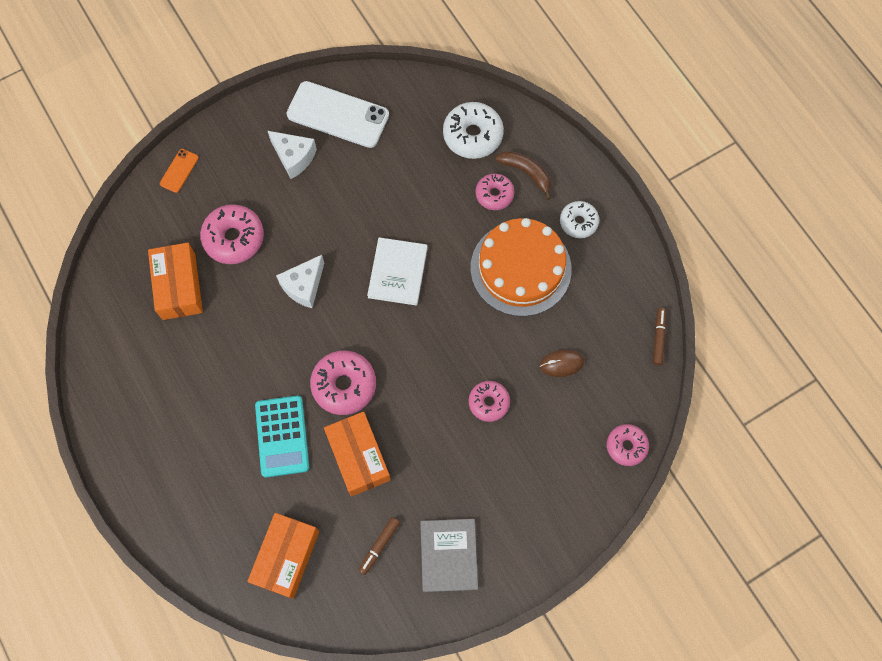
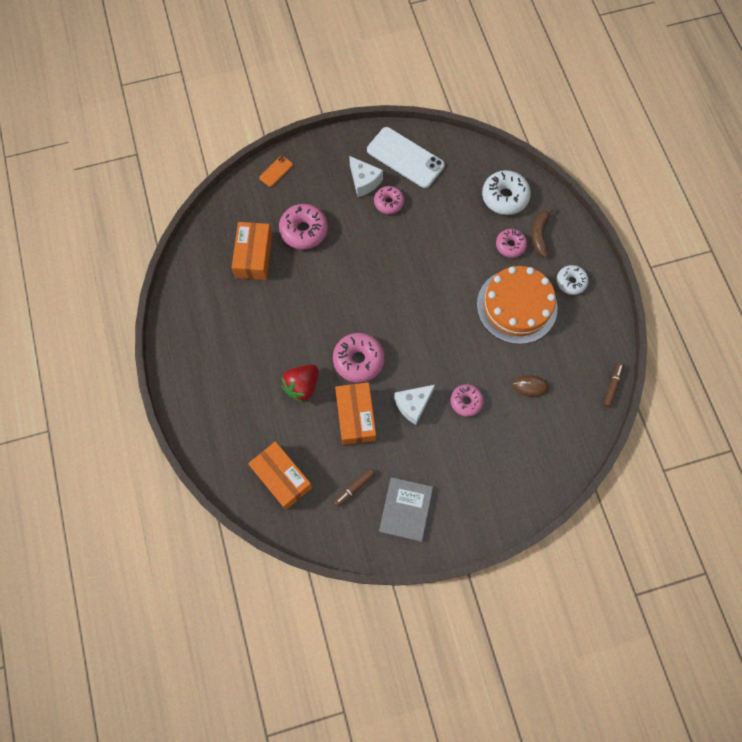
camera: 15 degrees right, 0 degrees up
orange box [247,513,319,599] -> orange box turned 75 degrees counterclockwise [248,441,313,510]
turquoise calculator [255,396,309,478] -> red strawberry [281,365,318,403]
white cheese [276,255,324,308] -> white cheese moved to [394,385,435,425]
white book [367,237,428,306] -> none
brown banana [495,151,551,200] -> brown banana turned 135 degrees counterclockwise [531,207,554,257]
pink donut [607,424,649,466] -> pink donut moved to [374,186,404,214]

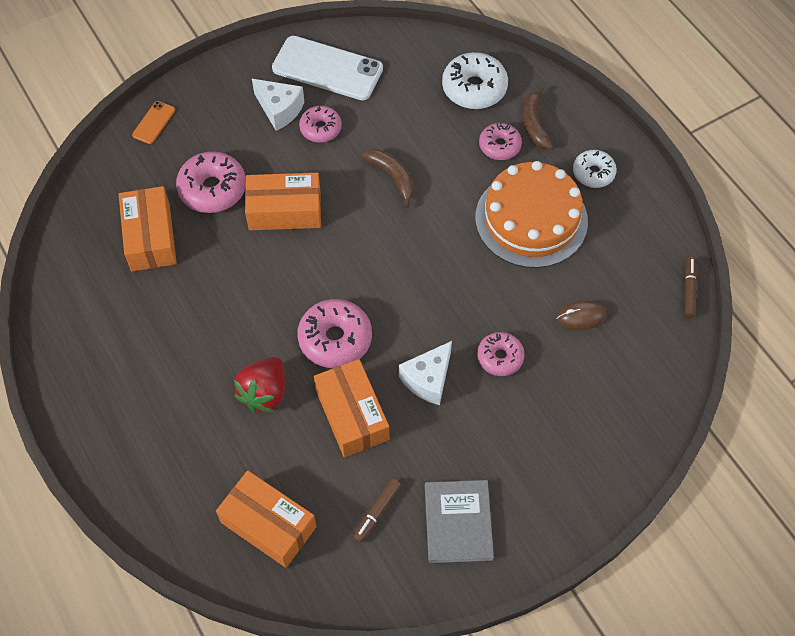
camera: 15 degrees left, 10 degrees down
none -> orange box [245,173,321,230]
none -> brown banana [362,149,414,208]

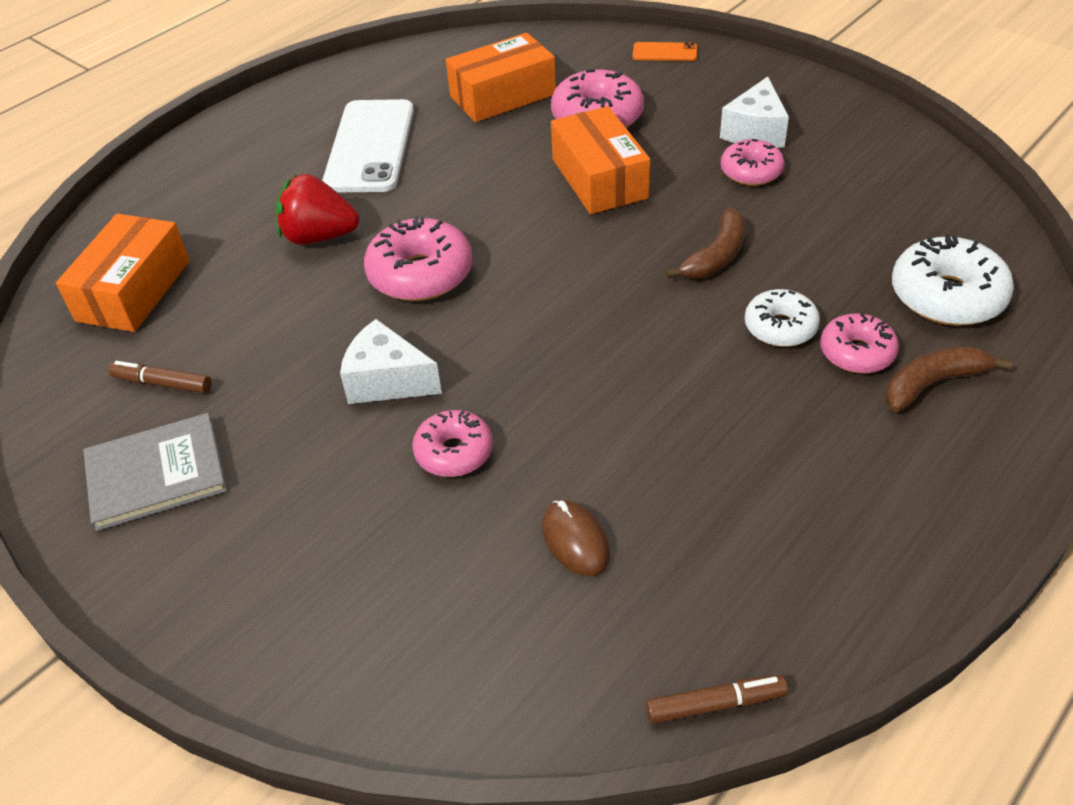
camera: 75 degrees right, 15 degrees down
white phone [272,36,383,100] -> white phone moved to [322,99,414,192]
orange box [314,359,389,457] -> none
orange cake [475,161,588,268] -> none
white donut [573,150,617,188] -> white donut moved to [745,289,820,347]

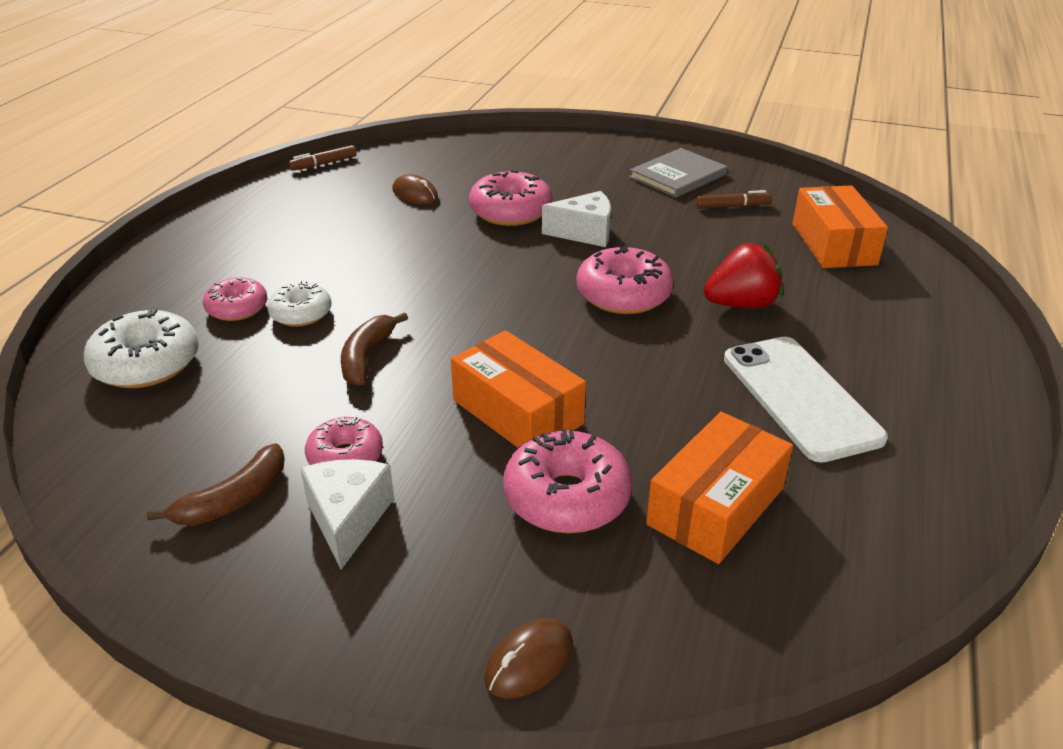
camera: 155 degrees right, 10 degrees down
pink donut [412,410,493,477] -> pink donut [469,170,552,226], size x1.58
orange phone [632,42,697,61] -> brown mouse [484,618,573,699]
brown banana [886,346,1012,412] -> brown banana moved to [147,443,285,526]

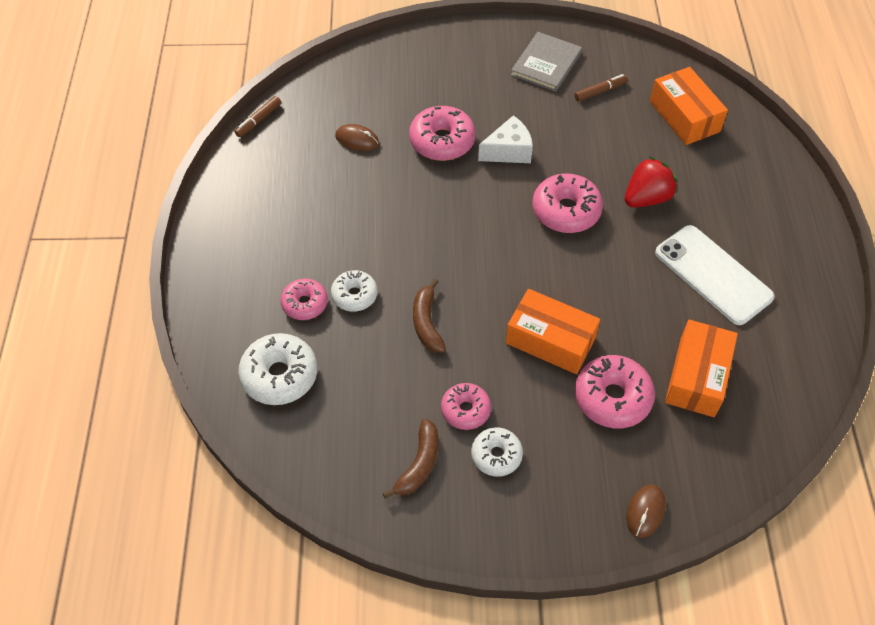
camera: 20 degrees left, 20 degrees up
white cheese [300,459,394,570] -> white donut [471,427,523,477]

